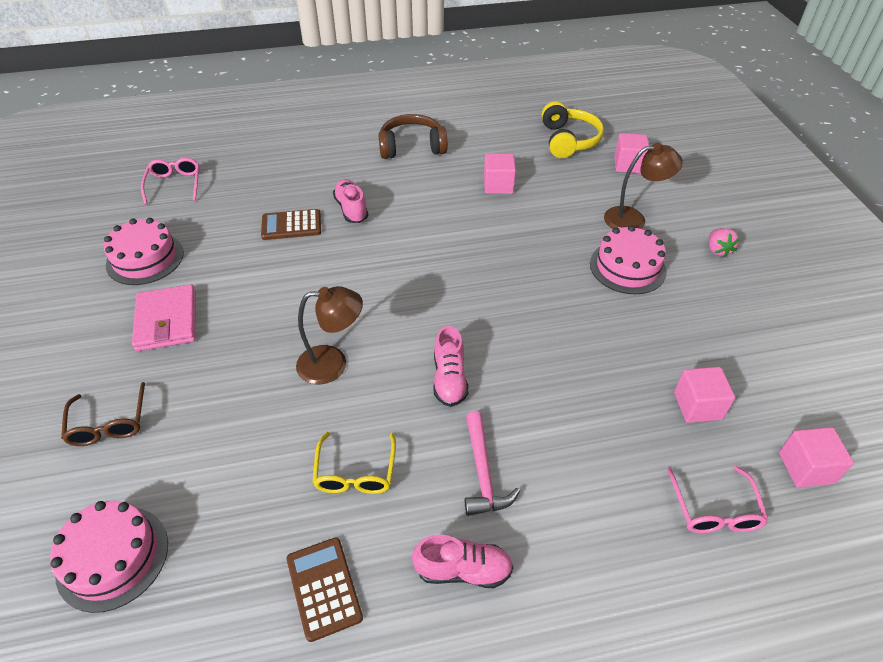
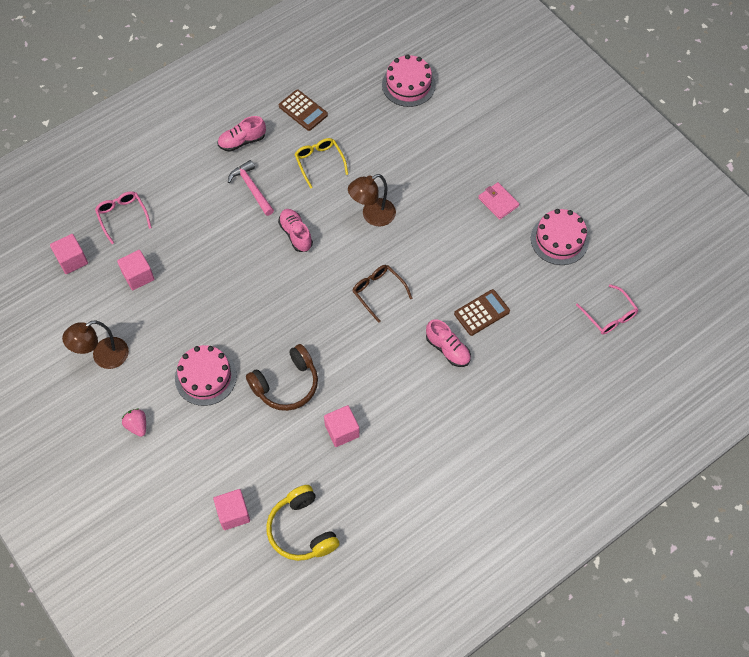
camera: 155 degrees right, 15 degrees up
brown glasses [61,382,145,446] -> brown glasses moved to [353,265,412,323]
pink wallet [132,284,196,351] -> pink wallet [478,182,519,220], size x0.66
brown headphones [378,114,448,159] -> brown headphones moved to [246,344,318,411]
brown lamp [604,143,683,229] -> brown lamp moved to [62,320,129,369]

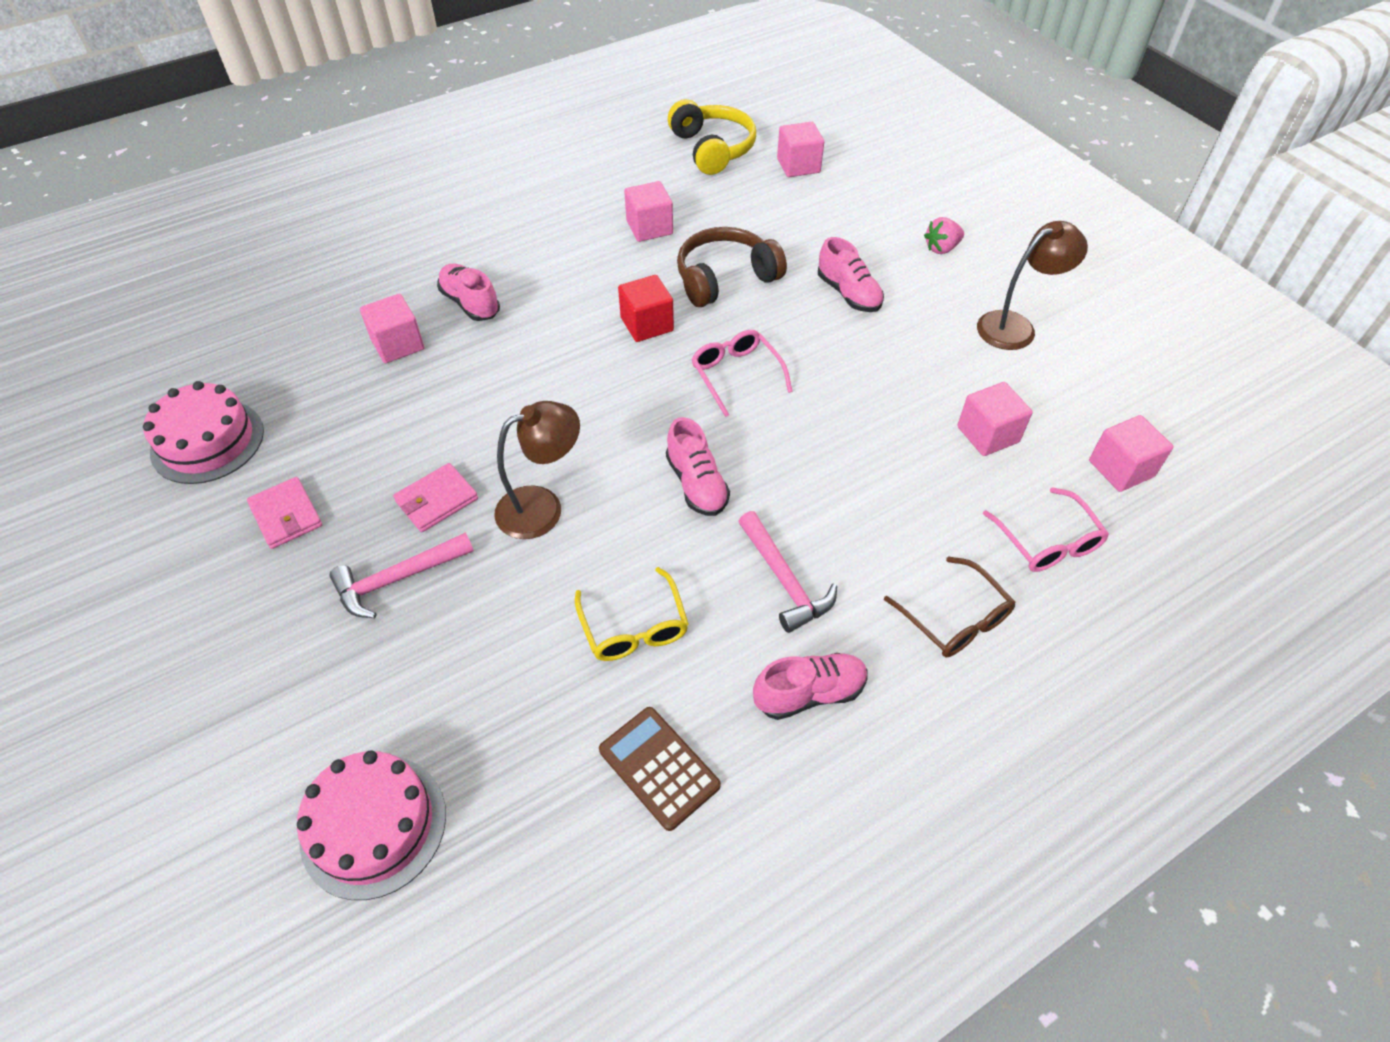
camera: 175 degrees left, 10 degrees down
pink strawberry [122,409,146,437] -> pink strawberry turned 90 degrees clockwise [924,217,964,254]
pink cake [175,345,237,406] -> pink shoe [818,237,884,312]
brown glasses [353,265,412,323] -> brown glasses moved to [884,556,1016,657]
brown calculator [454,289,510,336] -> pink cube [360,294,424,363]
pink glasses [576,284,639,335] -> pink glasses moved to [691,330,793,417]
none -> pink hammer [329,533,474,618]
none -> pink wallet [393,463,478,532]
none -> red cube [618,275,674,342]

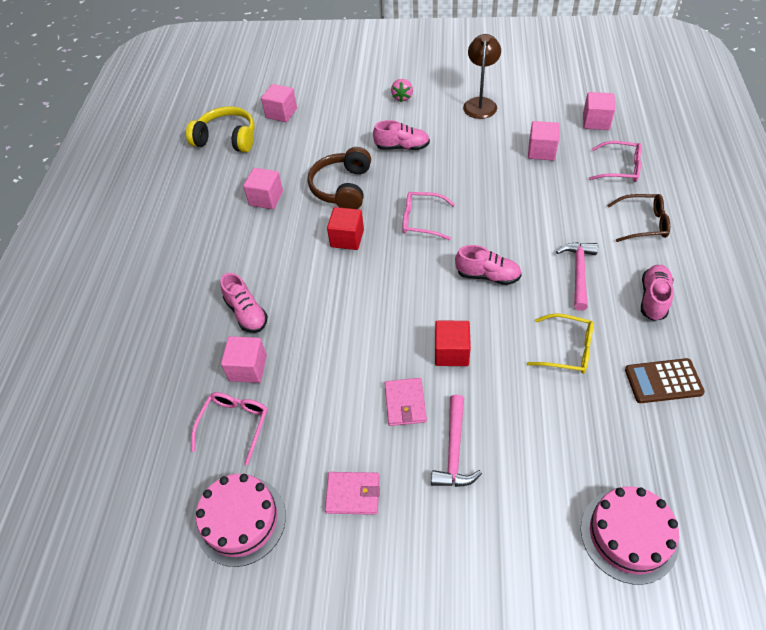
camera: 50 degrees left, 0 degrees up
pink shoe [437,264,500,321] -> pink shoe turned 120 degrees counterclockwise [220,273,268,333]
brown lamp [494,401,580,539] -> red cube [435,321,471,366]
pink hammer [738,511,837,633] -> pink hammer turned 90 degrees counterclockwise [556,242,598,311]
none -> pink glasses [191,392,268,465]

